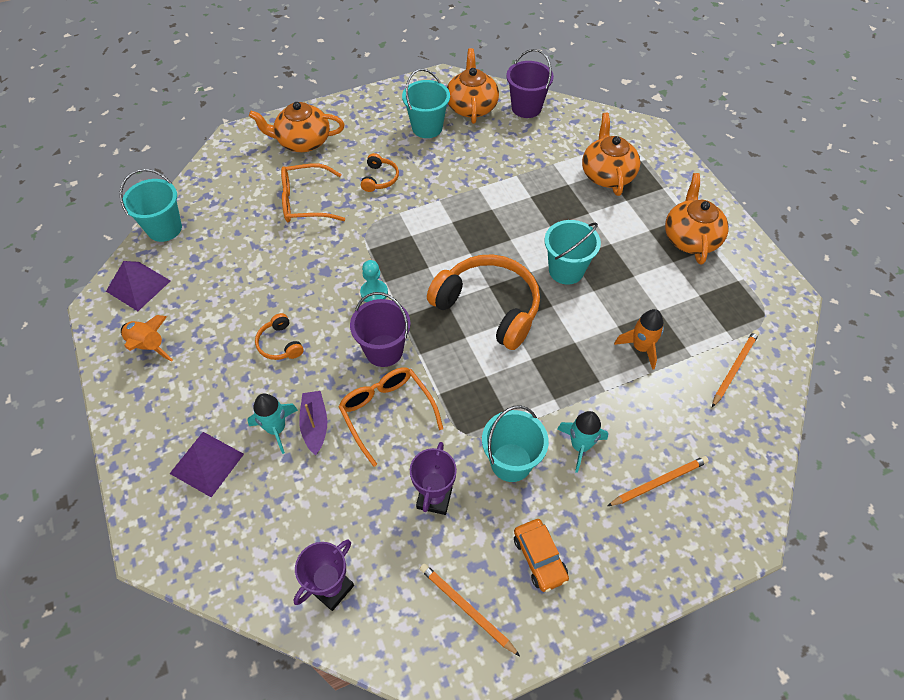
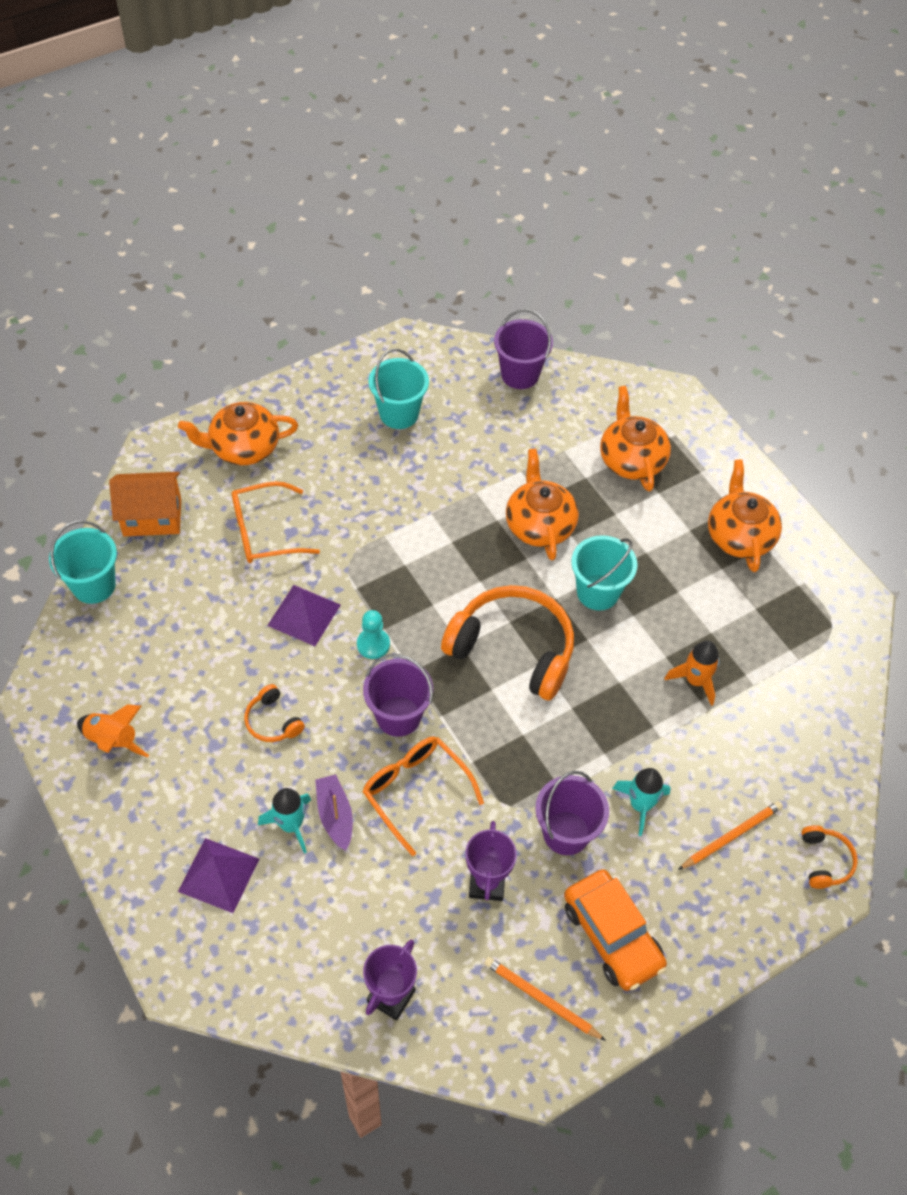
camera: 10 degrees left, 0 degrees up
purple pyramid [106,261,170,311] -> purple pyramid moved to [267,585,341,646]
orange headphones [361,153,399,192] -> orange headphones moved to [801,825,858,889]
orange teapot [447,48,499,124] -> orange teapot moved to [506,449,579,560]
turquoise bucket [482,405,549,482] -> purple bucket [535,771,609,855]
orange car [514,519,569,592] -> orange car [564,869,667,991], size x1.55
orange pencil [712,330,759,407] -> none
none -> orange house [109,472,181,536]

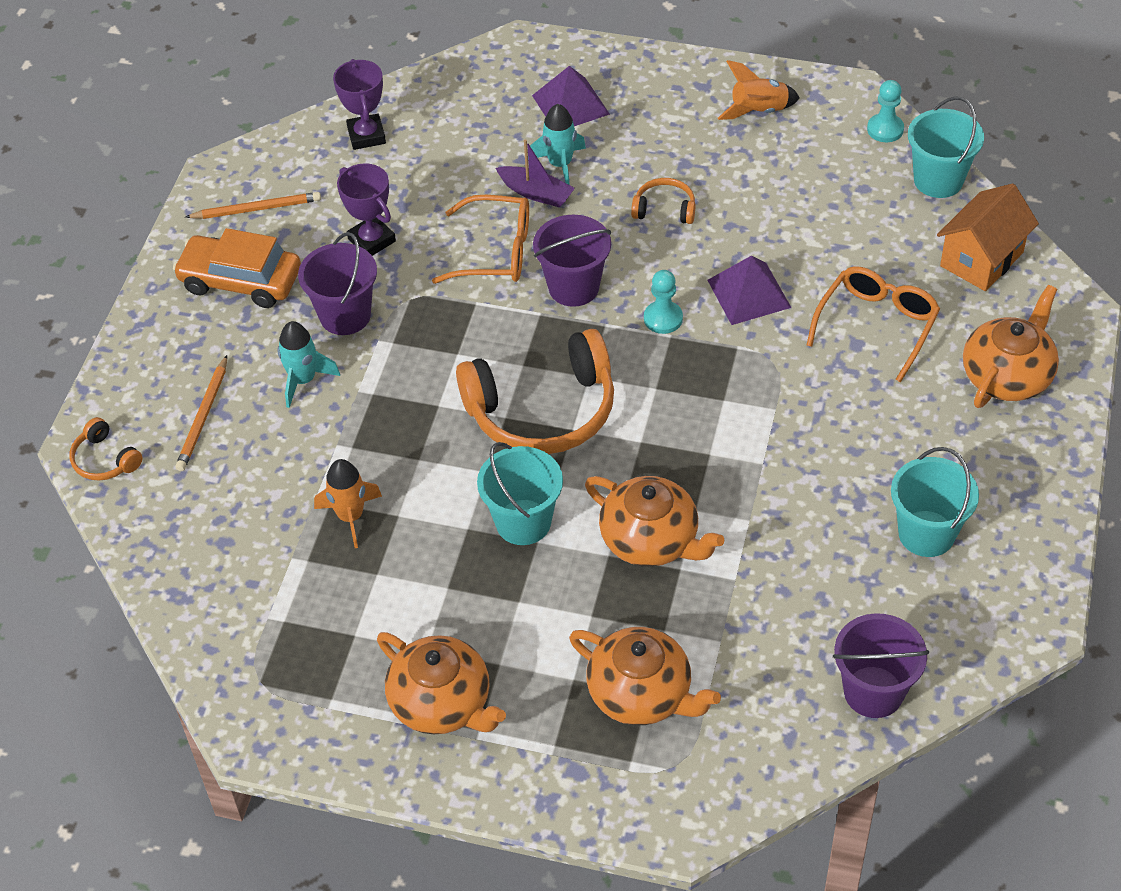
camera: 140 degrees right, 5 degrees down
none -> turquoise pawn [867,80,904,142]

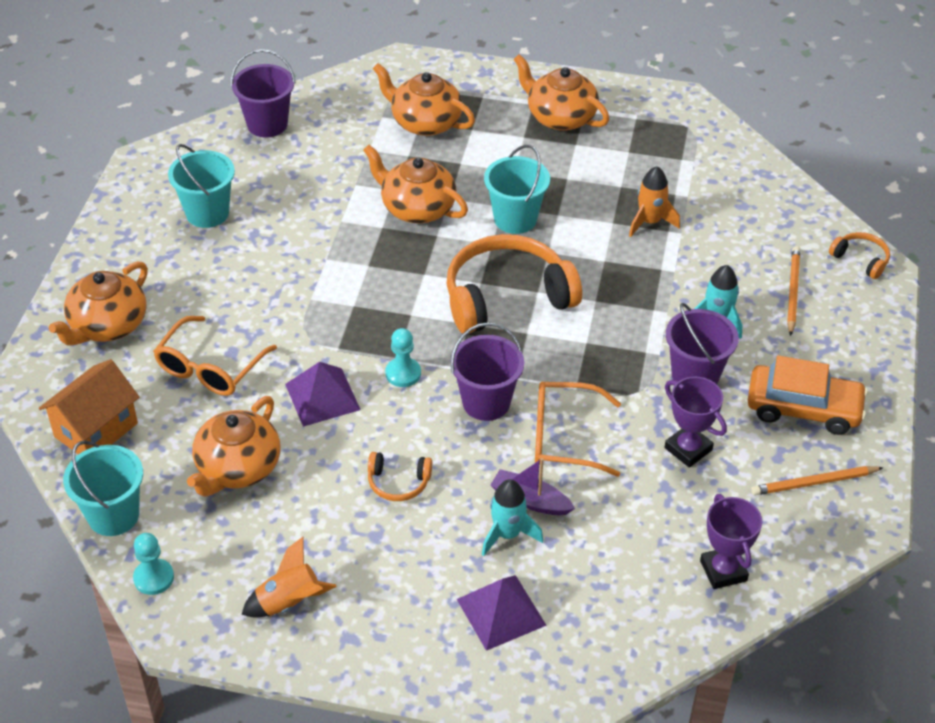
camera: 175 degrees right, 5 degrees down
none -> orange teapot [187,396,280,497]

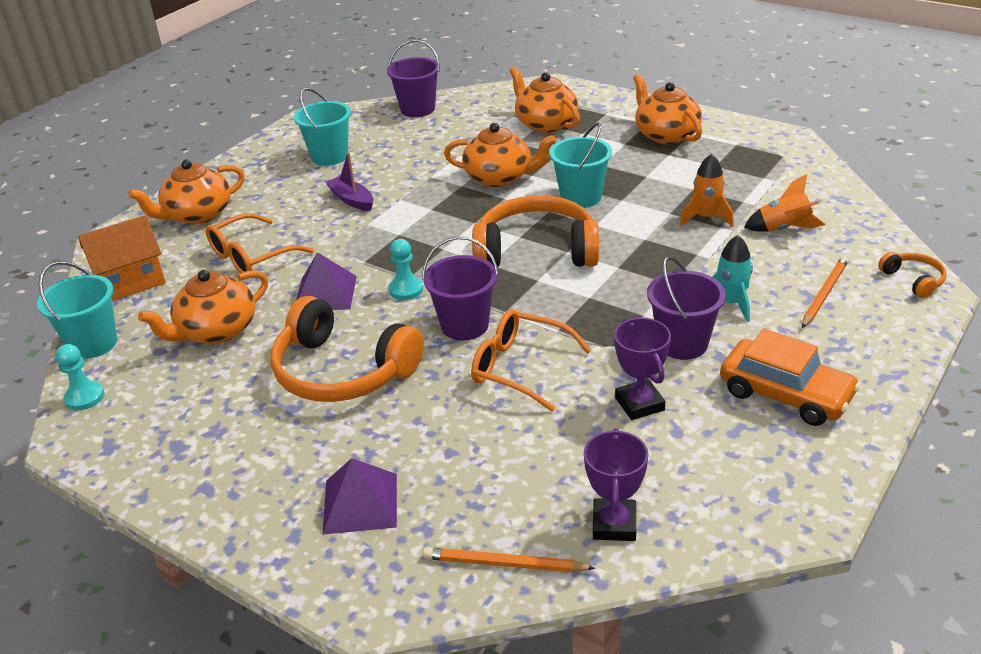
camera: 25 degrees right, 10 degrees down
orange rocket [241,537,337,618] -> orange rocket moved to [744,174,826,232]
orange teapot [363,145,468,223] -> orange teapot turned 135 degrees clockwise [444,123,556,187]
orange headphones [368,452,432,501] -> orange headphones [271,296,424,402], size x2.22
turquoise rocket [482,479,543,556] -> none
purple boat [490,458,575,515] -> purple boat moved to [325,152,373,211]
orange pencil [751,466,884,495] -> orange pencil moved to [423,547,595,572]

